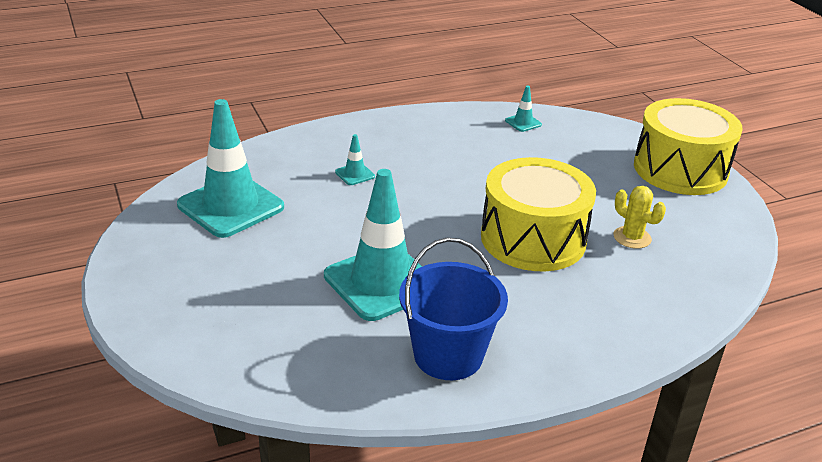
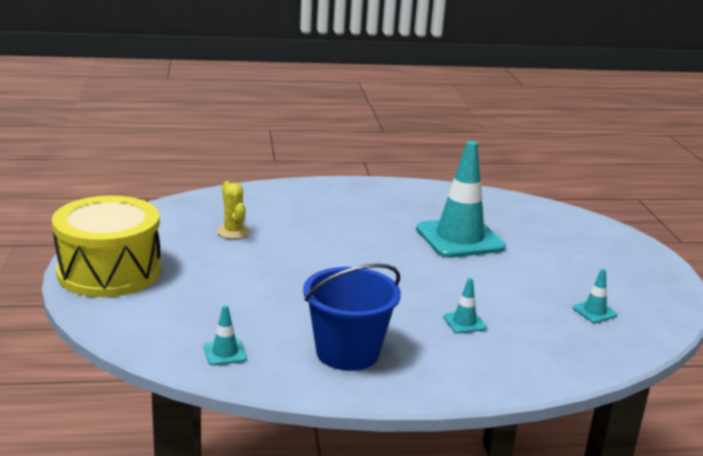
camera: 165 degrees left, 10 degrees down
turquoise traffic cone [177,99,284,238] -> turquoise traffic cone [573,269,618,323], size x0.41
blue bucket [399,238,508,380] -> blue bucket moved to [303,263,401,371]
yellow drum [481,157,596,272] -> none

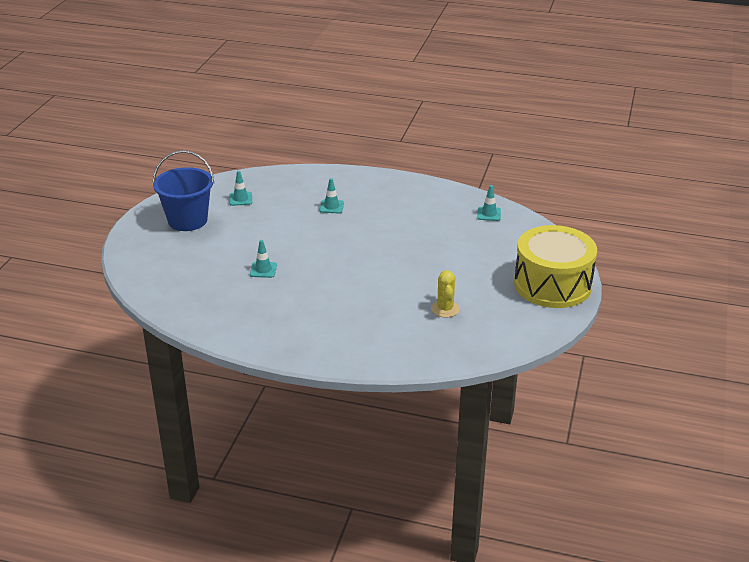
camera: 155 degrees left, 10 degrees up
blue bucket [303,263,401,371] -> blue bucket moved to [152,150,214,231]
turquoise traffic cone [416,141,506,258] -> turquoise traffic cone [250,240,277,278], size x0.41

